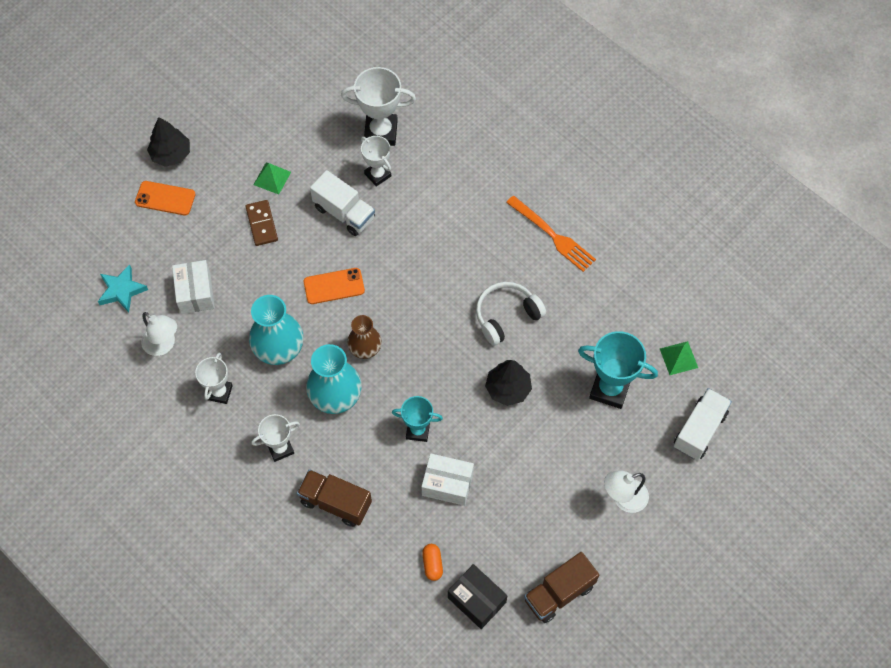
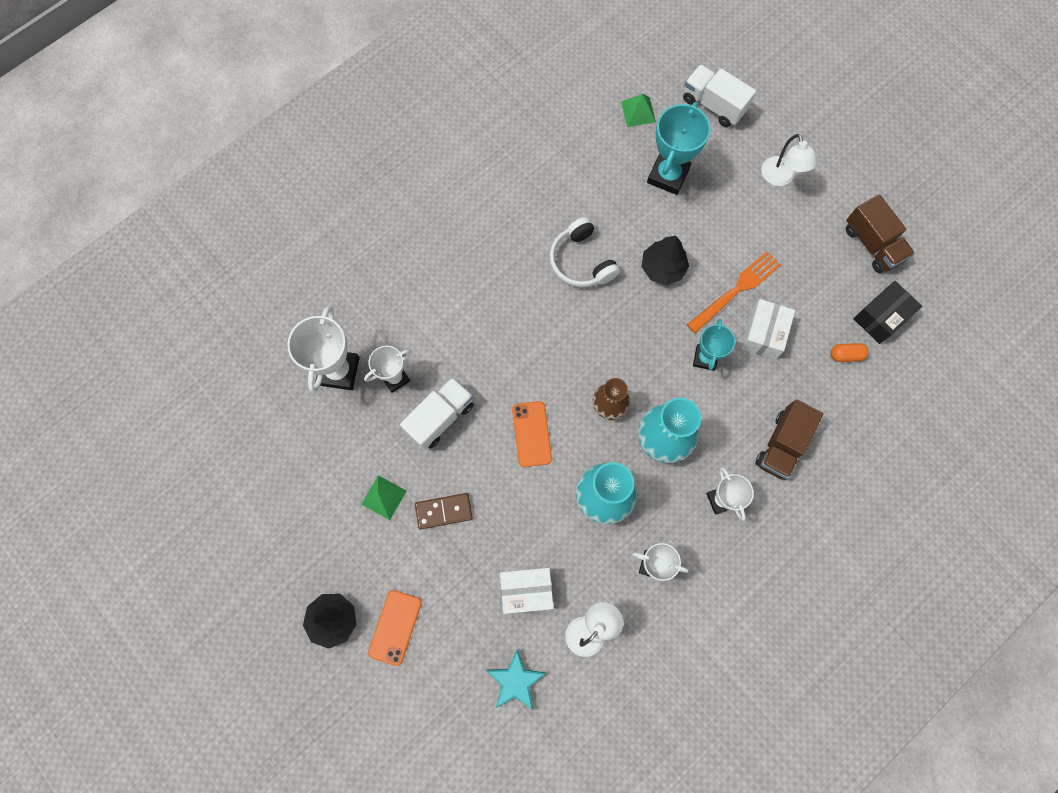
camera: 85 degrees left, 10 degrees up
orange fork [506,196,596,272] -> orange fork moved to [687,251,781,333]

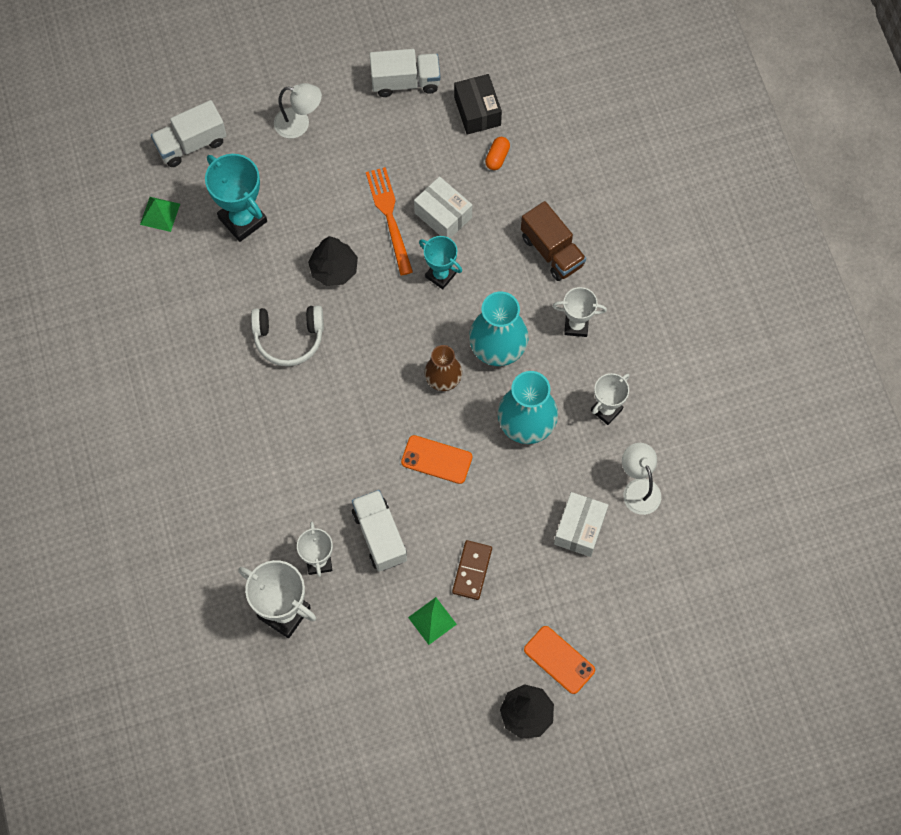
camera: 65 degrees left, 5 degrees down
turquoise star [486,649,546,710] -> none
brown truck [846,194,915,273] -> white truck [370,49,440,97]

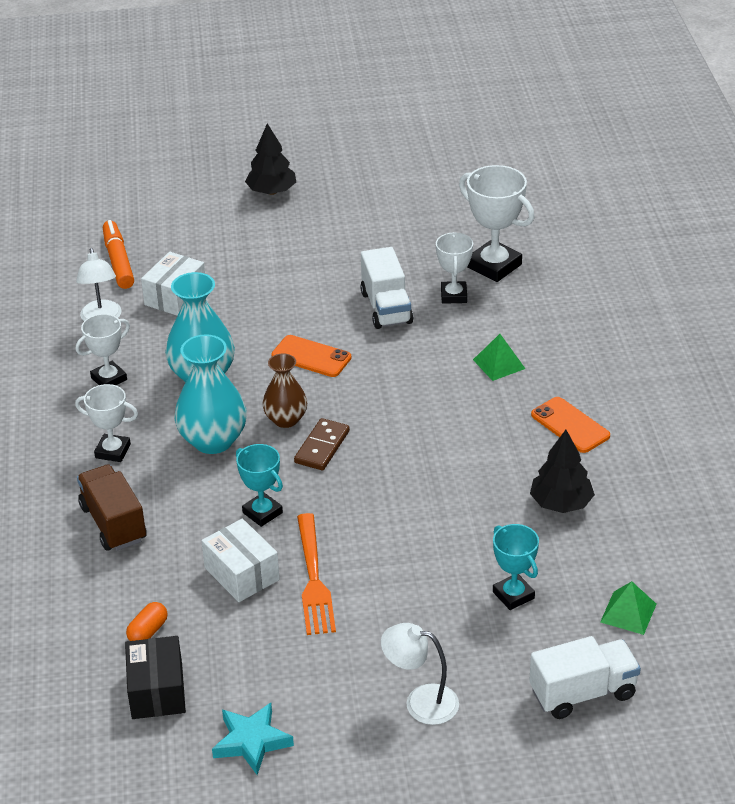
camera: 170 degrees left, 30 degrees down
turquoise trophy [205,154,267,242] -> turquoise trophy [493,524,539,610], size x0.63
white headphones [251,305,324,366] -> none
black tree [308,236,358,286] -> black tree moved to [530,430,595,513]
white truck [370,49,440,97] -> turquoise star [212,703,294,775]
green pyramid [408,597,457,645] -> green pyramid moved to [473,334,526,381]
brown domino [452,540,492,600] -> brown domino moved to [294,418,350,470]
orange phone [524,626,595,694] -> orange phone moved to [531,397,610,453]
none -> orange marker [103,220,134,289]

